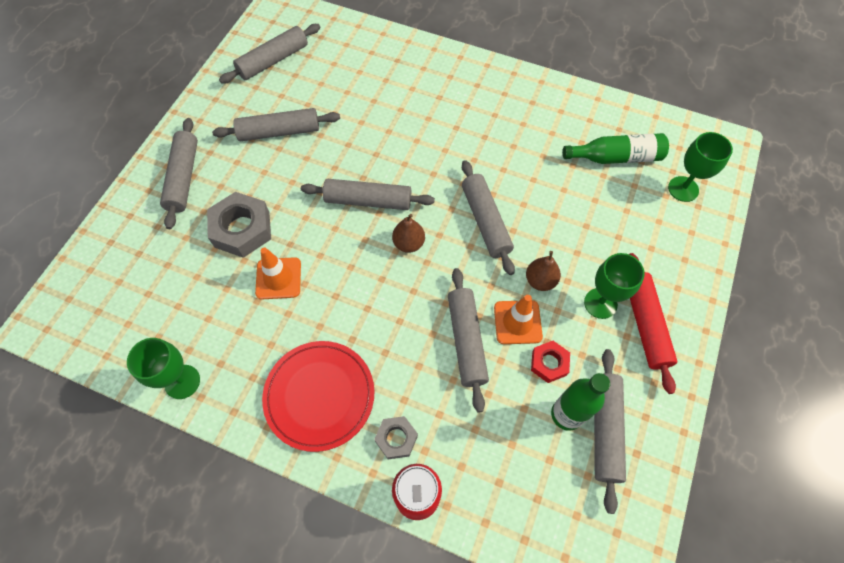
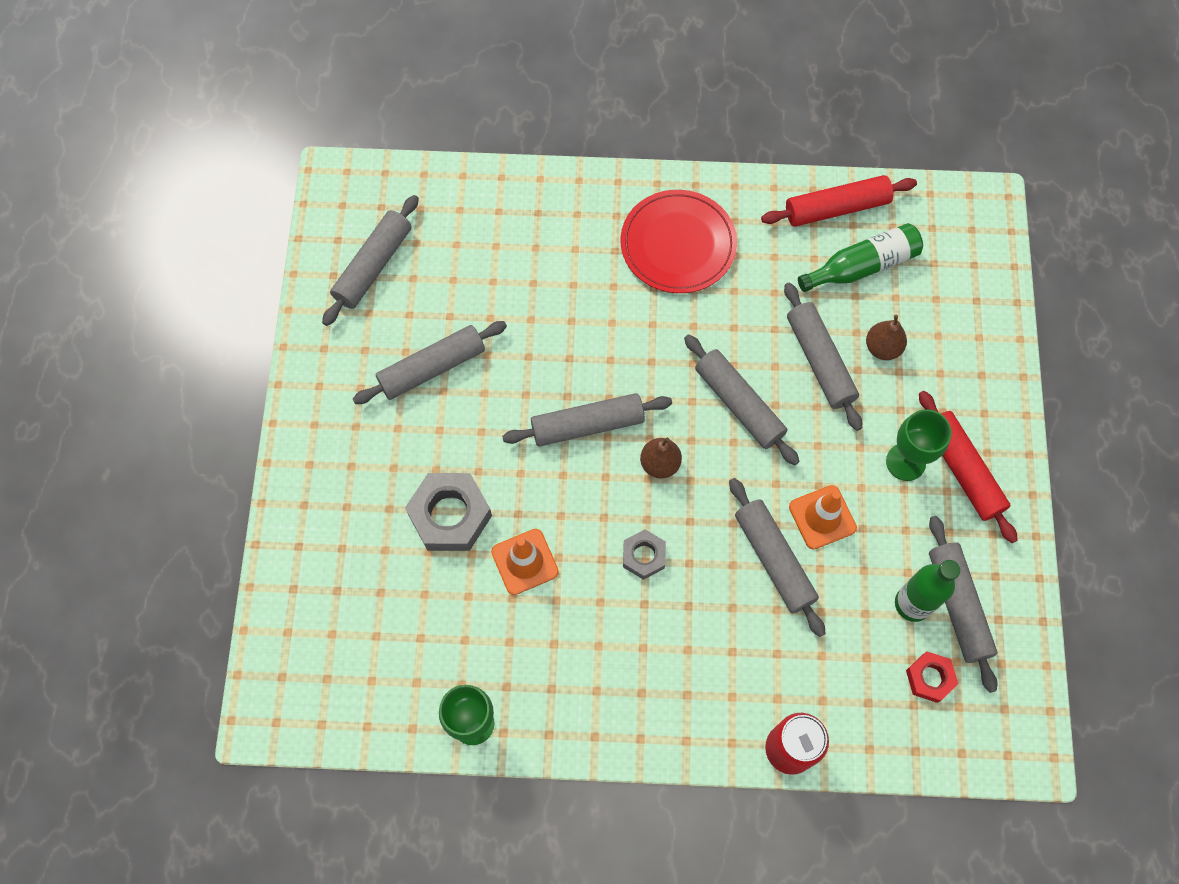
camera: 20 degrees left, 5 degrees up
grey rolling pin [160,118,198,229] -> grey rolling pin moved to [784,283,862,431]
red plate [262,341,375,452] -> red plate moved to [620,190,737,293]
grey nut [374,416,418,459] -> grey nut moved to [623,529,666,580]
brown pear [526,251,561,291] -> brown pear moved to [866,315,907,360]
red nut [531,341,570,383] -> red nut moved to [906,652,958,703]
green goblet [668,132,733,202] -> none
none -> red rolling pin [761,175,917,227]

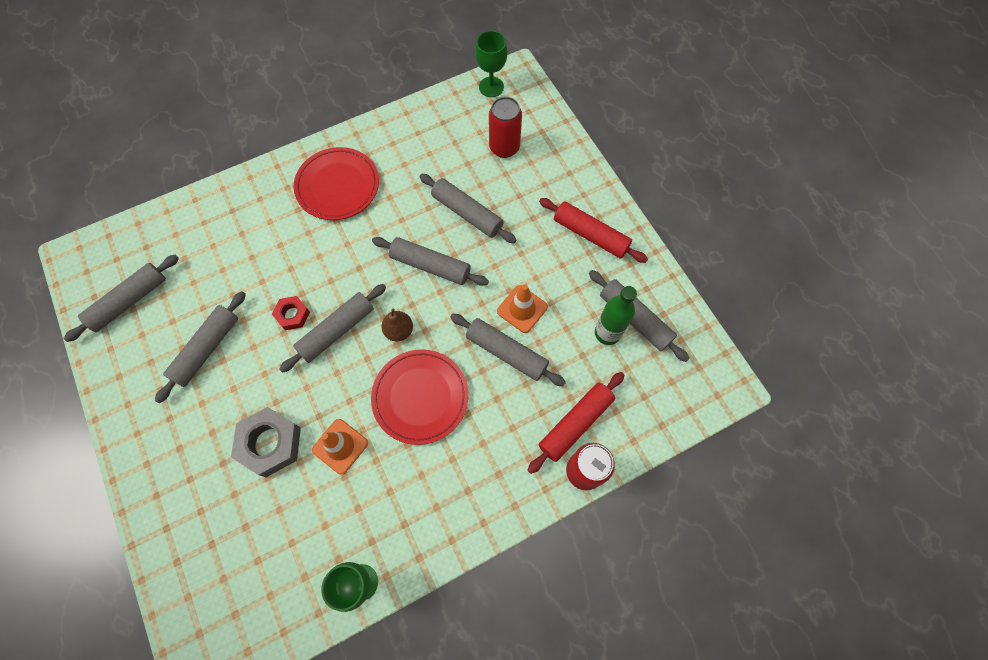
camera: 30 degrees left, 0 degrees up
grey rolling pin [322,195,419,326] -> grey rolling pin turned 45 degrees clockwise [64,254,179,342]
grey nut [623,529,666,580] -> red plate [371,349,468,445]
red rolling pin [761,175,917,227] -> red rolling pin moved to [527,372,625,474]
green bottle [798,223,923,292] -> none
brown pear [866,315,907,360] -> none
green goblet [886,410,952,481] -> green goblet moved to [475,30,508,97]
red nut [906,652,958,703] -> red nut moved to [272,296,310,330]
none -> red can [489,97,522,158]

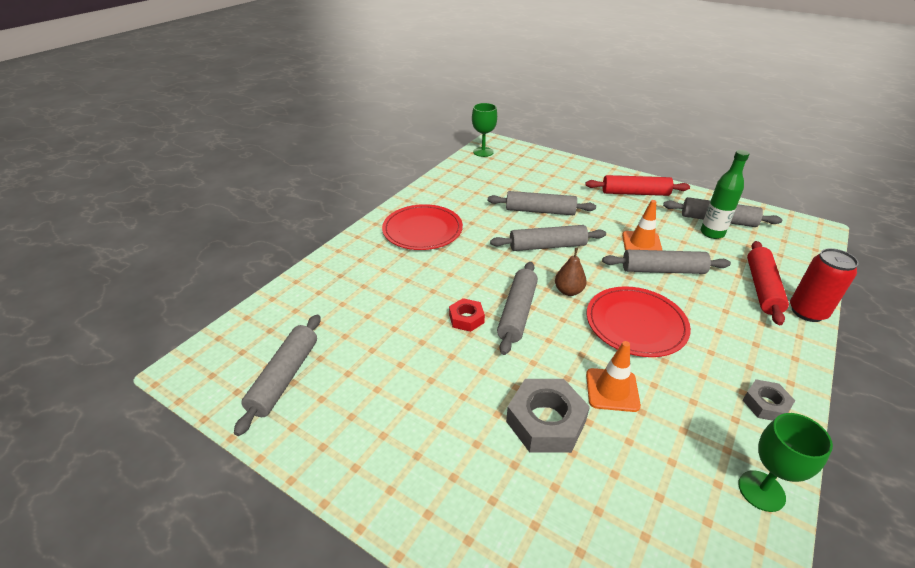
camera: 30 degrees left, 30 degrees down
grey rolling pin [155,291,246,403] -> none
red can [489,97,522,158] -> none
none -> grey nut [743,379,795,421]

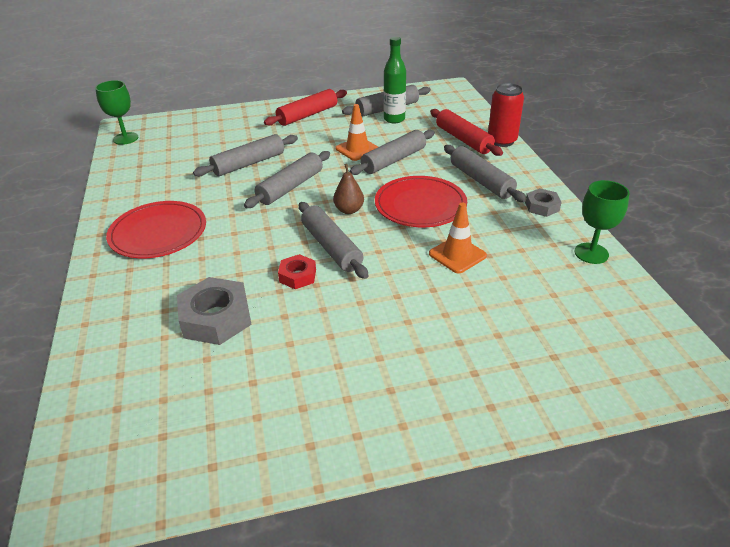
camera: 45 degrees left, 0 degrees up
grey rolling pin [234,314,320,436] -> grey rolling pin moved to [444,145,527,202]
grey nut [506,379,590,453] -> grey nut moved to [177,277,252,345]

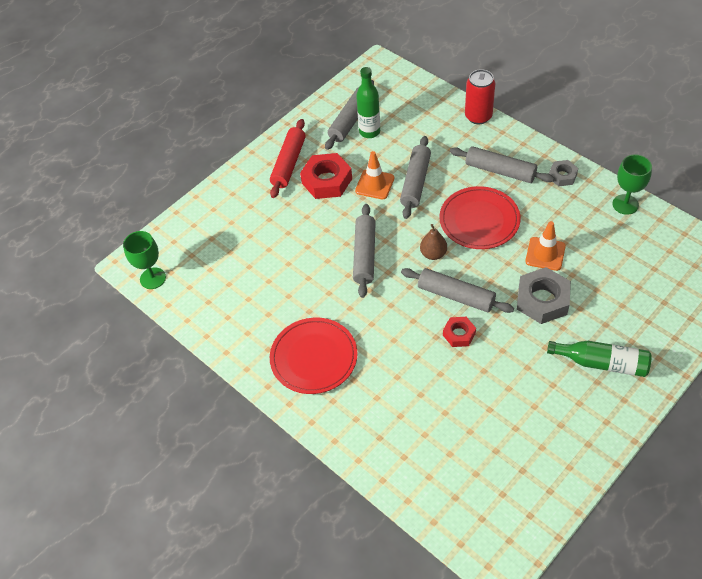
camera: 30 degrees left, 15 degrees up
grey nut [177,277,252,345] -> grey nut moved to [517,267,571,324]
grey rolling pin [193,134,298,176] -> none
red rolling pin [430,109,503,156] -> none
none -> red nut [300,153,352,199]
none -> green bottle [547,341,652,377]

